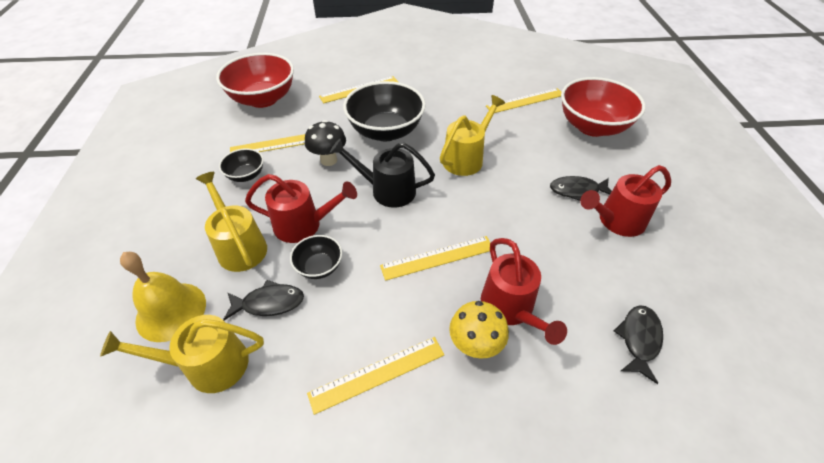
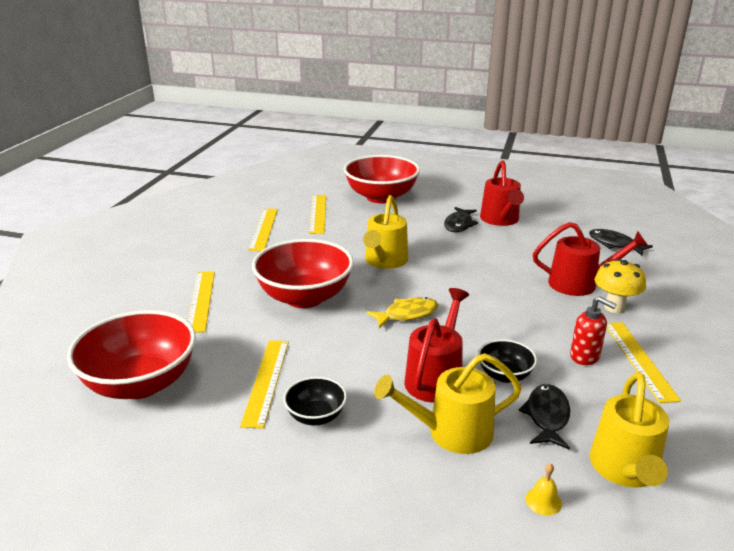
camera: 70 degrees left, 20 degrees down
yellow bell [120,252,206,342] -> yellow bell [525,463,562,516], size x0.40
black mushroom [305,120,346,166] -> none
black watering can [330,139,435,208] -> yellow fish [366,297,438,328]
black bowl [343,81,426,142] -> red bowl [252,239,354,308]
yellow ruler [380,236,490,281] -> yellow ruler moved to [248,209,278,251]
yellow watering can [440,95,505,176] -> yellow watering can turned 135 degrees counterclockwise [363,195,408,269]
none -> red soap dispenser [570,296,617,365]

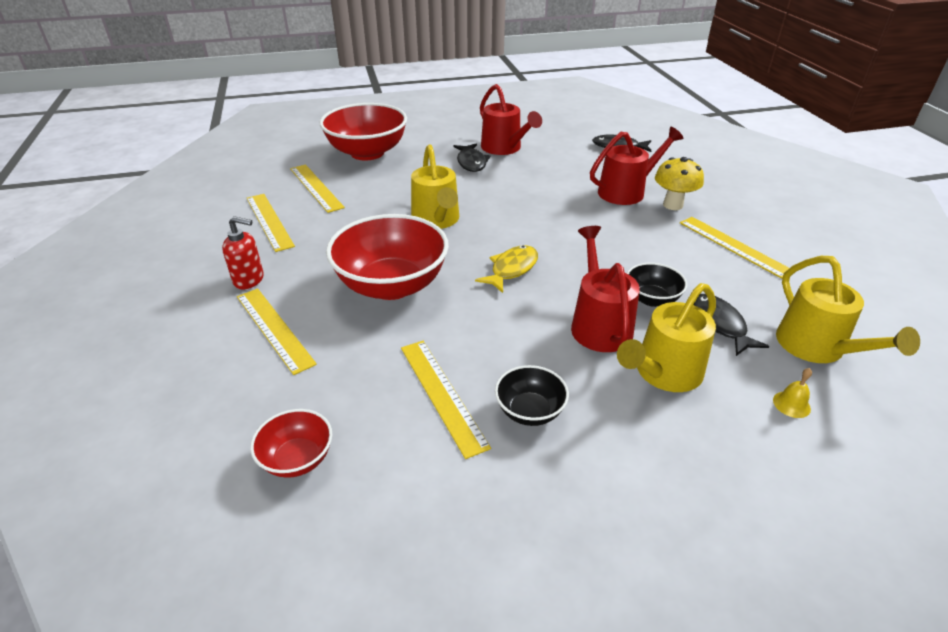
camera: 30 degrees left, 10 degrees up
red bowl [67,310,196,399] -> red bowl [250,409,332,478], size x0.49
red soap dispenser [570,296,617,365] -> red soap dispenser moved to [222,216,264,289]

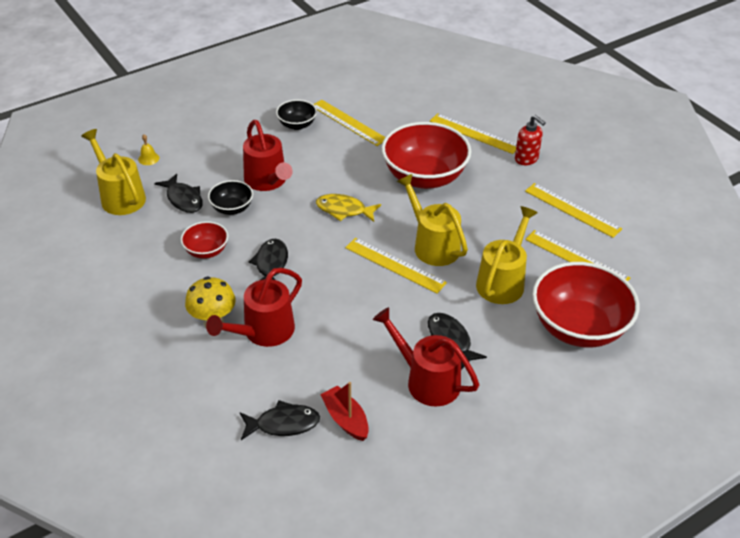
camera: 160 degrees right, 5 degrees up
red soap dispenser [222,216,264,289] -> red soap dispenser turned 120 degrees counterclockwise [515,115,546,165]
red bowl [250,409,332,478] -> red bowl moved to [181,221,228,259]
yellow fish [475,245,538,293] -> yellow fish turned 90 degrees clockwise [316,194,381,222]
yellow watering can [617,283,716,392] -> yellow watering can moved to [476,206,538,304]
yellow ruler [680,217,789,279] -> yellow ruler moved to [345,238,447,294]
none -> black fish [249,239,288,280]
none -> red boat [320,382,369,441]

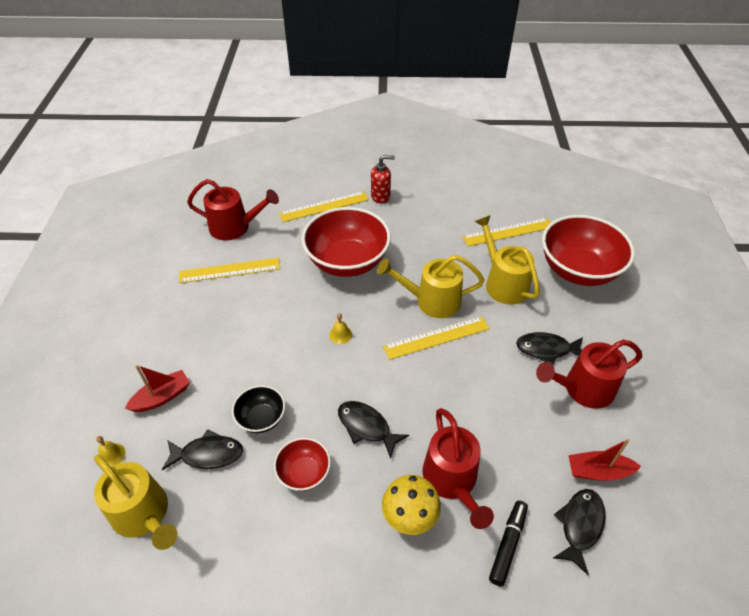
camera: 55 degrees left, 5 degrees up
yellow watering can [81,129,146,215] -> yellow watering can turned 135 degrees counterclockwise [94,455,178,550]
red watering can [243,120,293,191] -> red watering can moved to [187,179,279,240]
black bowl [276,100,317,130] -> none
yellow fish [316,194,381,222] -> yellow bell [329,313,352,344]
yellow ruler [525,183,622,238] -> none
none -> red boat [125,365,190,412]
none -> black marker [489,501,528,586]

